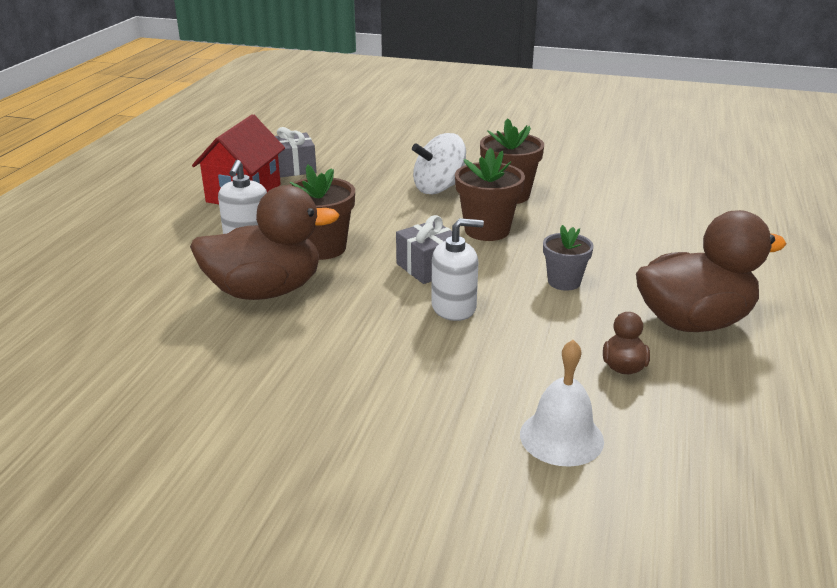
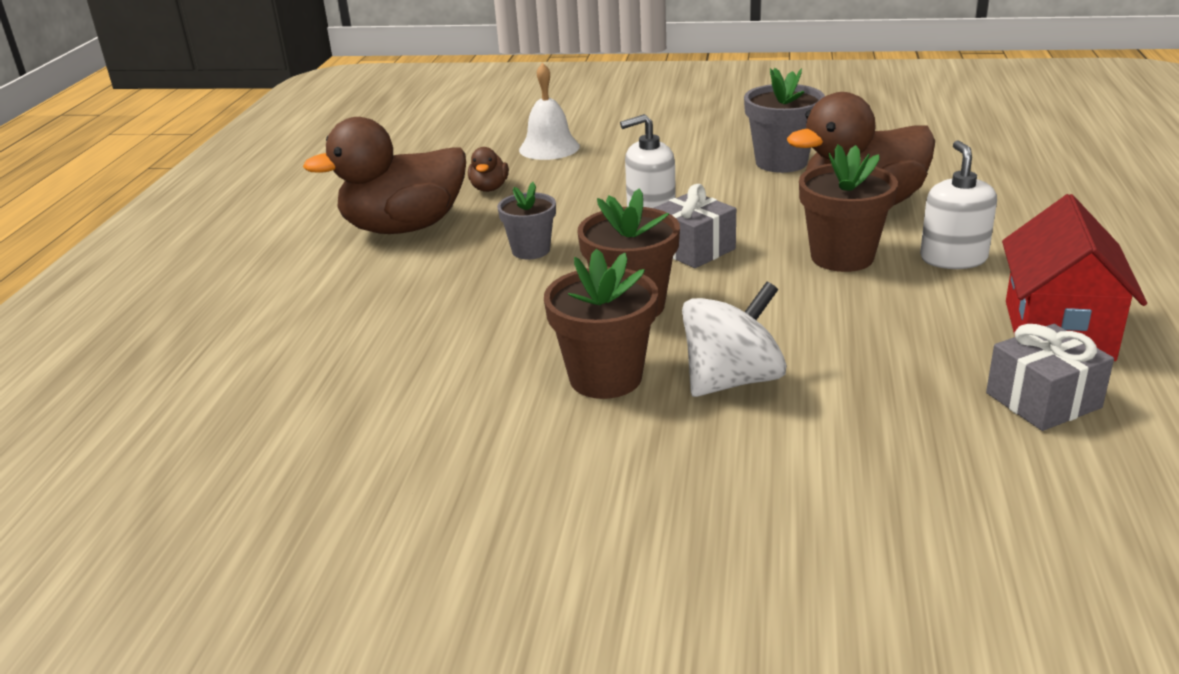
camera: 175 degrees right, 0 degrees up
none -> grey flower pot [744,68,825,173]

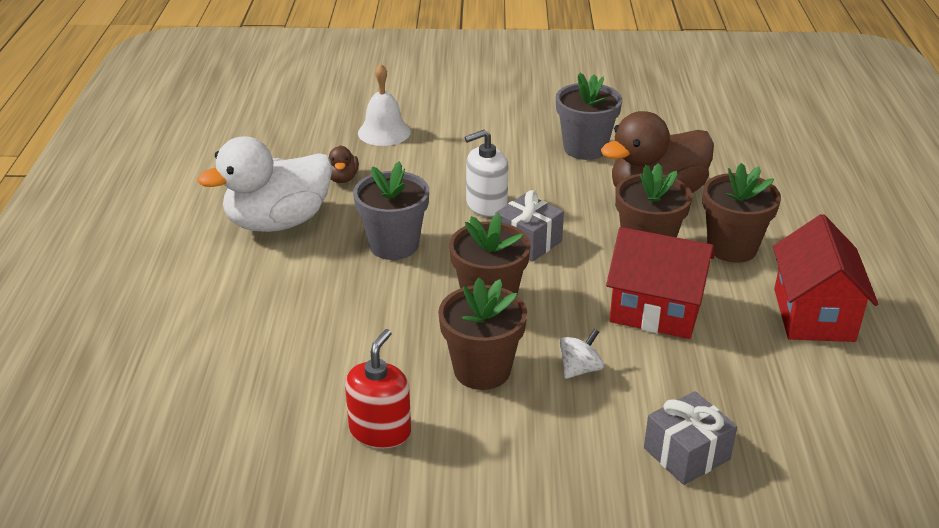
camera: 10 degrees left, 5 degrees up
brown duck [303,117,466,234] -> white duck [198,136,332,232]
grey flower pot [497,182,556,259] -> grey flower pot [353,161,429,260], size x1.54
white spinning top [682,282,787,397] -> white spinning top [559,329,604,379], size x0.56
white soap dispenser [920,140,997,269] -> brown flower pot [702,163,781,262]
grey gift [986,324,1114,431] -> grey gift moved to [644,391,737,485]
none -> red soap dispenser [345,329,411,448]
none -> red house [606,227,715,339]

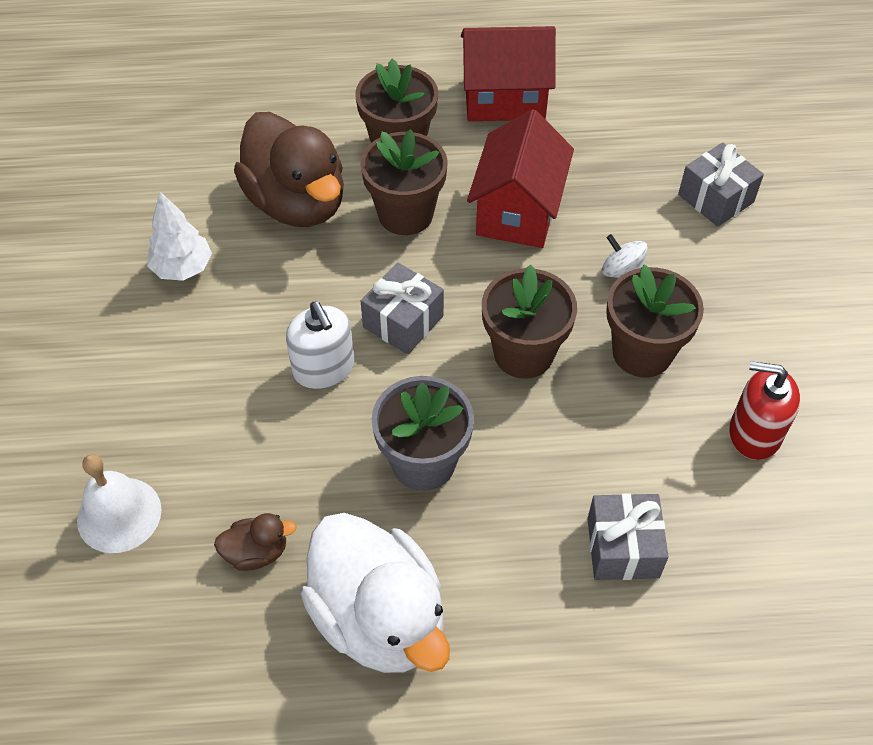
camera: 95 degrees left, 20 degrees up
grey flower pot [556,73,622,160] -> white tree [147,192,212,281]
none -> grey gift [587,493,669,580]

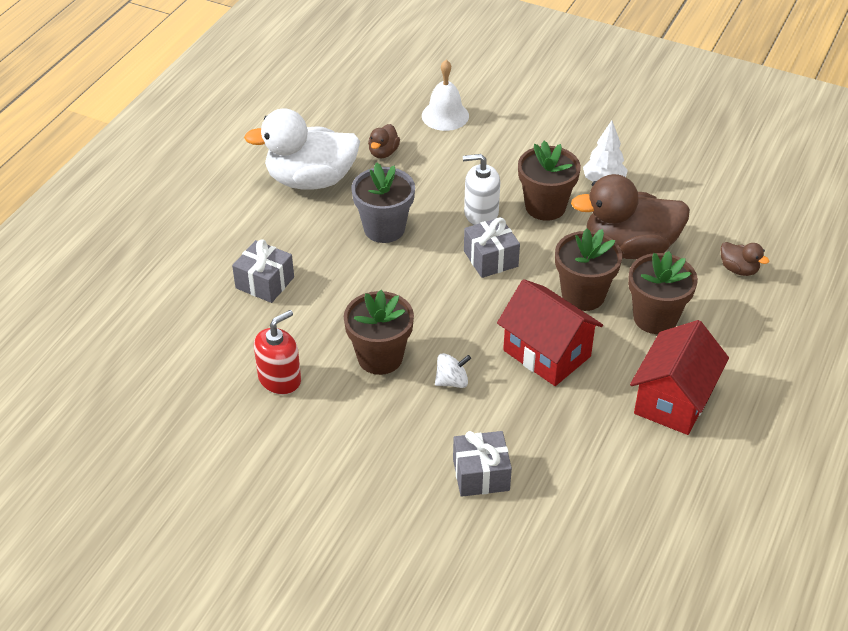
camera: 120 degrees right, 10 degrees down
brown flower pot [482,264,577,379] -> brown flower pot moved to [518,141,581,221]
none -> brown duck [720,242,769,276]

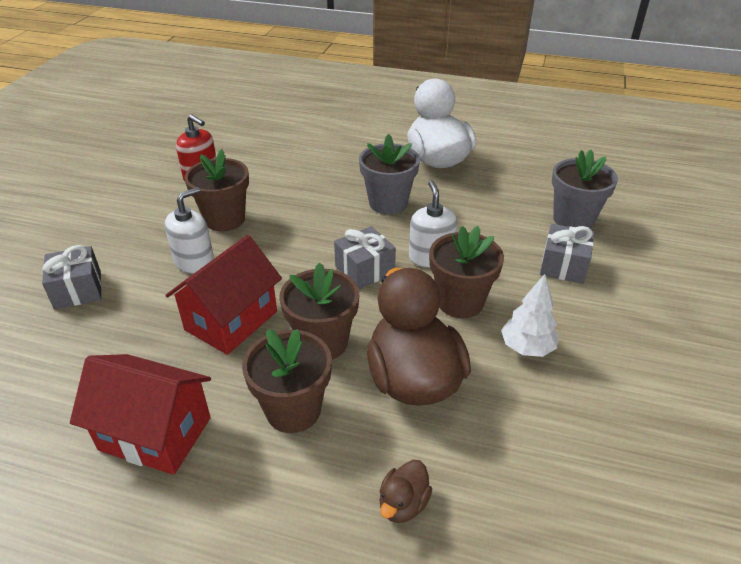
camera: 80 degrees right, 5 degrees down
grey gift [232,239,294,303] -> grey gift moved to [540,224,594,284]
brown duck [368,124,400,158] -> none
white bell [422,60,469,131] -> grey flower pot [552,150,618,229]
white spinning top [435,353,471,388] -> white soap dispenser [165,187,214,274]

